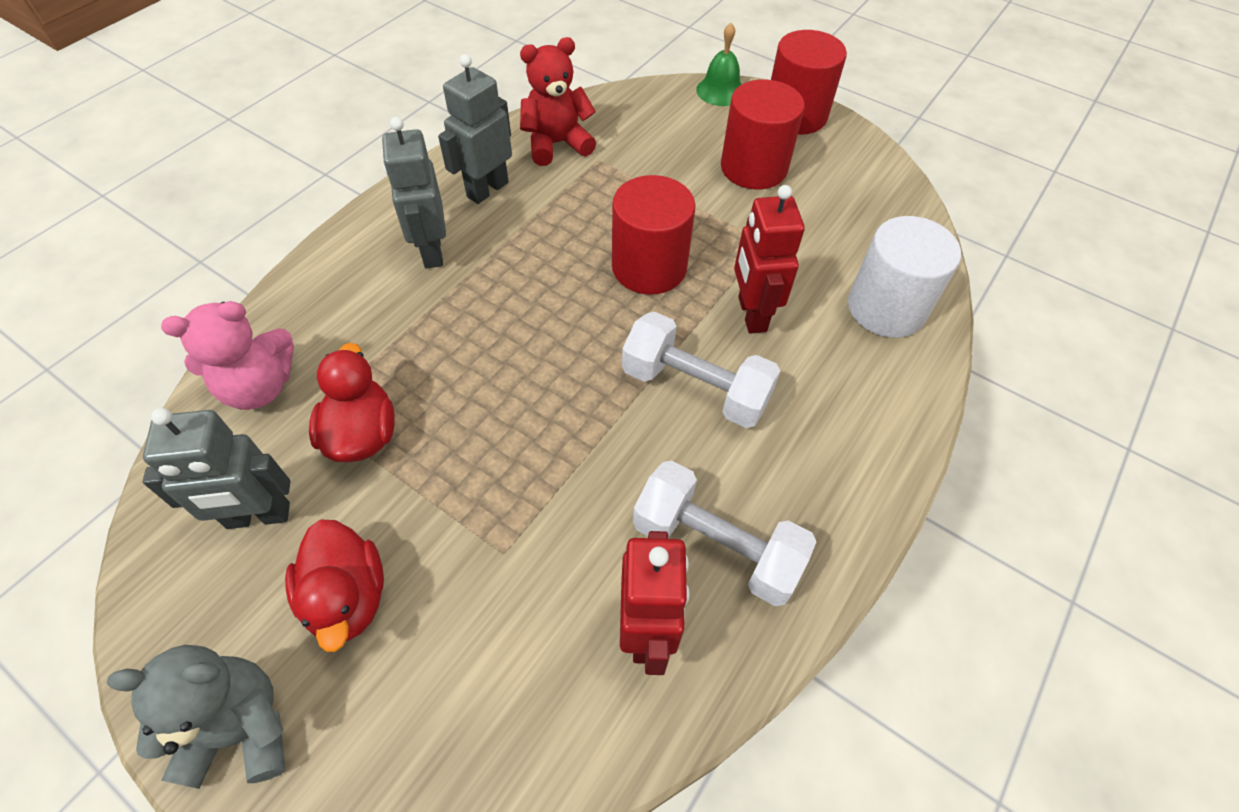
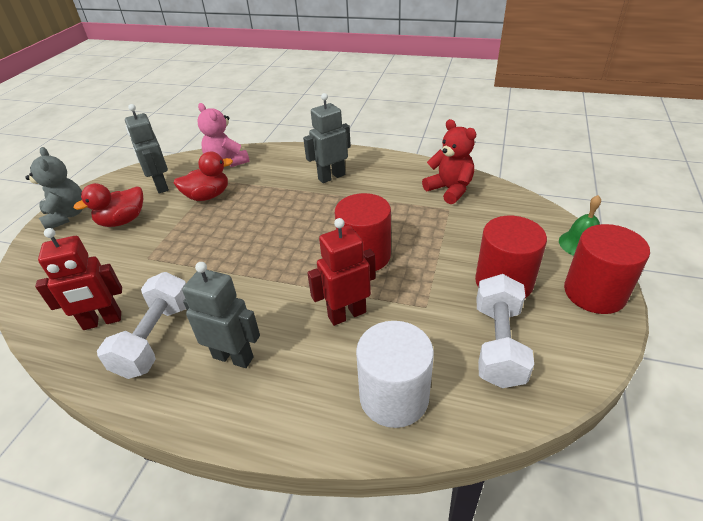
camera: 75 degrees right, 15 degrees down
grey robot [438,54,512,204] -> grey robot moved to [182,262,260,368]
white dumbbell [622,312,780,428] -> white dumbbell moved to [476,274,534,388]

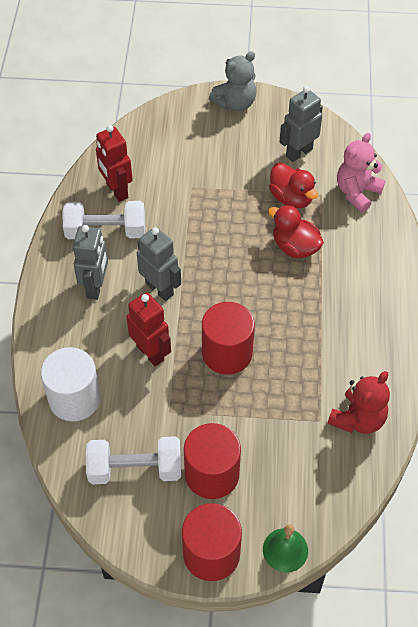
camera: 75 degrees right, 15 degrees up
red duck [73,183,143,227] -> red duck moved to [268,205,324,258]
grey robot [303,93,351,183] -> grey robot moved to [137,227,181,301]

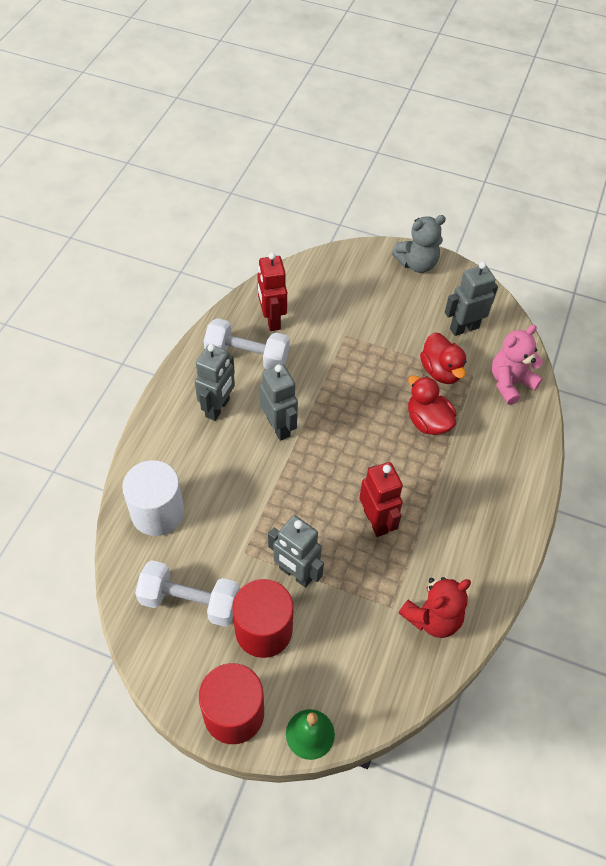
camera: 15 degrees right, 0 degrees up
red robot [127,292,171,366] -> red robot moved to [359,462,403,537]
red cylinder [202,302,255,375] -> none
none -> grey robot [268,515,324,588]

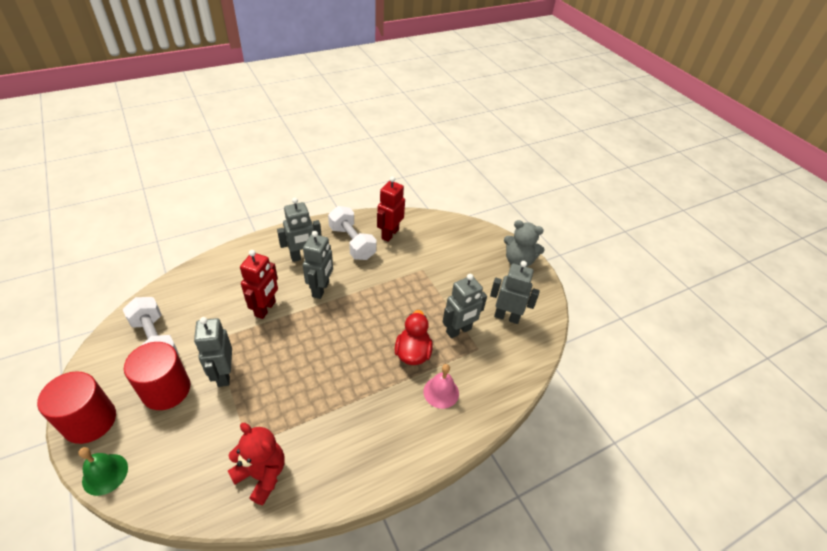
camera: 40 degrees right, 10 degrees down
white cylinder [122,460,184,536] -> none
red robot [359,462,403,537] -> red robot moved to [240,250,278,319]
red teddy bear [399,577,471,638] -> red teddy bear turned 150 degrees counterclockwise [228,423,284,505]
red duck [420,332,467,384] -> grey robot [443,274,487,338]
pink teddy bear [492,325,543,405] -> none
none -> pink bell [423,364,459,409]

